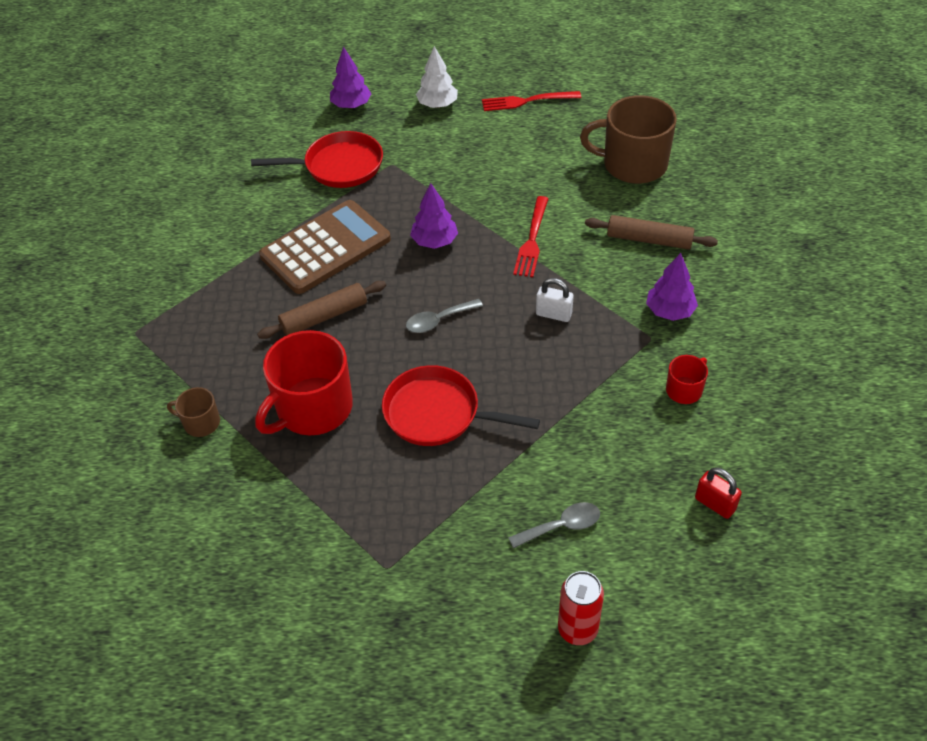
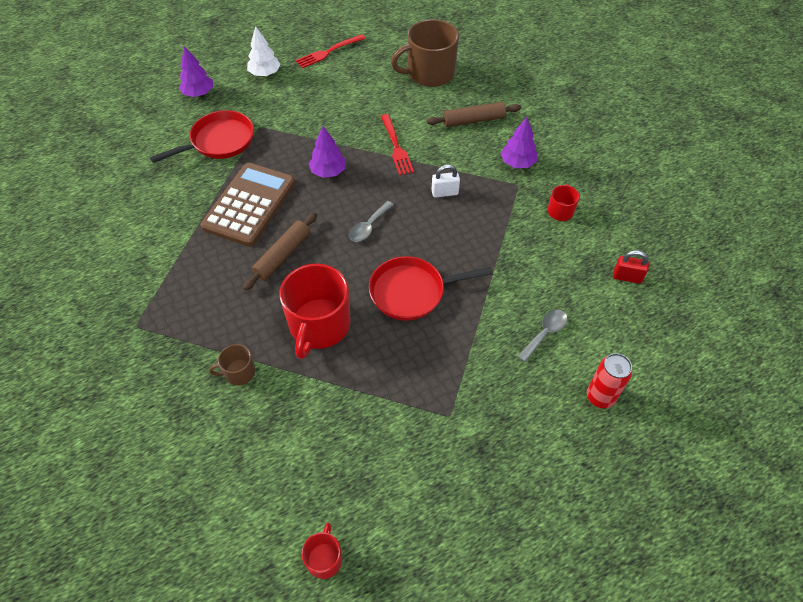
camera: 30 degrees left, 5 degrees up
none -> red mug [302,523,342,579]

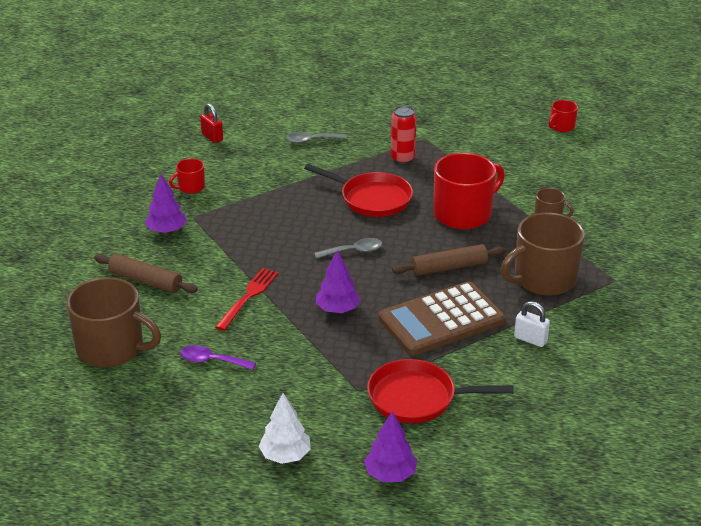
camera: 140 degrees left, 20 degrees down
red fork [296,34,365,68] -> none
white padlock [432,165,460,198] -> white padlock moved to [514,301,550,347]
red can [587,353,632,408] -> red can moved to [391,105,417,164]
none -> purple spoon [180,345,256,370]
none -> brown mug [501,213,585,296]

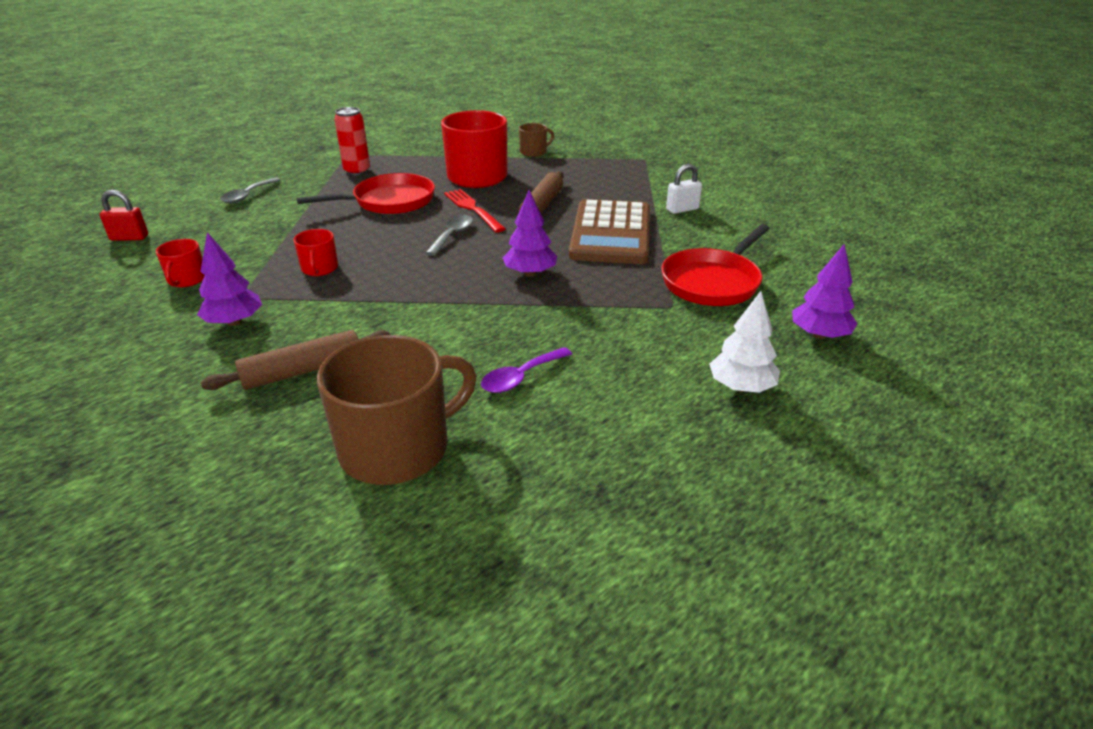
camera: 55 degrees left, 0 degrees up
red fork [216,268,278,331] -> red fork moved to [444,189,506,233]
brown mug [501,213,585,296] -> none
red mug [548,100,578,132] -> red mug moved to [294,229,338,276]

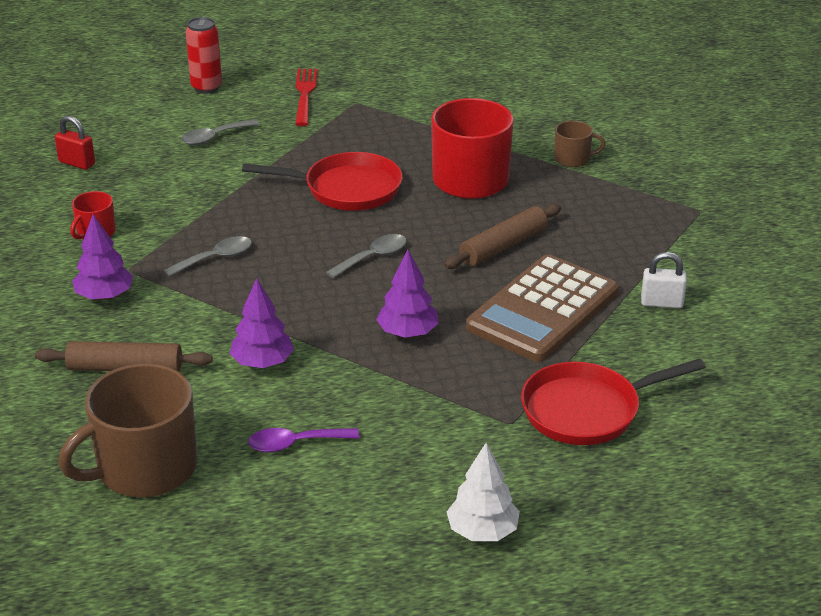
camera: 30 degrees right, 0 degrees up
red mug [294,229,338,276] -> grey spoon [164,236,252,277]
brown mug [317,335,477,485] -> brown mug turned 150 degrees clockwise [58,363,197,497]
red can [334,107,370,176] -> red can moved to [186,17,222,94]
red fork [444,189,506,233] -> red fork moved to [295,69,318,126]
purple tree [792,244,857,339] -> purple tree moved to [230,278,294,368]

